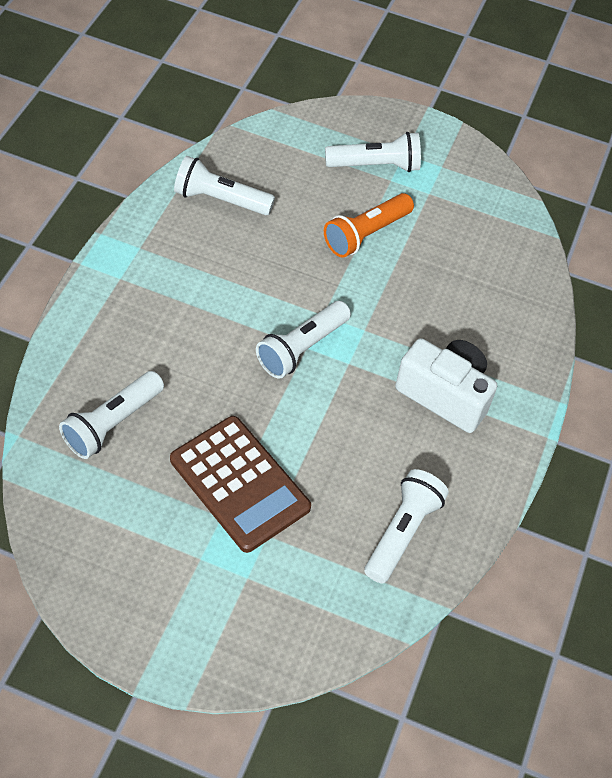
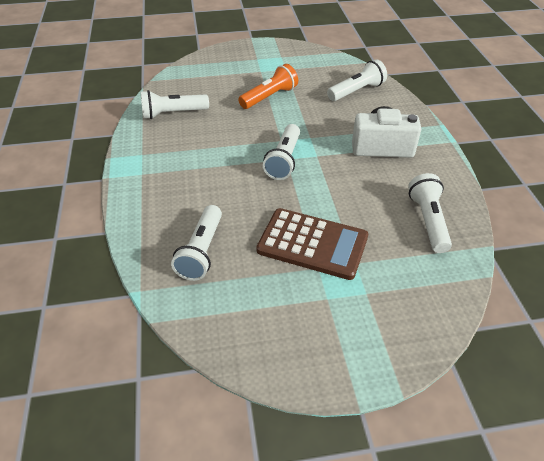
camera: 25 degrees left, 10 degrees down
orange flashlight [324,193,414,258] -> orange flashlight turned 150 degrees counterclockwise [238,64,298,109]
white flashlight [325,132,421,172] -> white flashlight moved to [327,59,387,101]

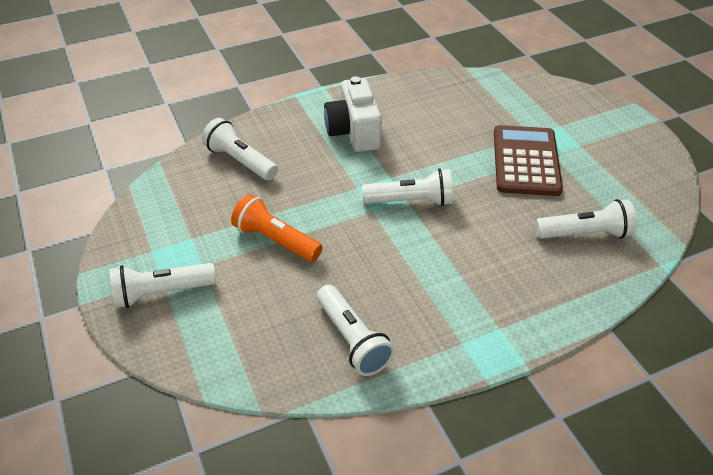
camera: 105 degrees left, 0 degrees up
white flashlight [408,173,452,253] -> white flashlight moved to [110,263,216,308]

